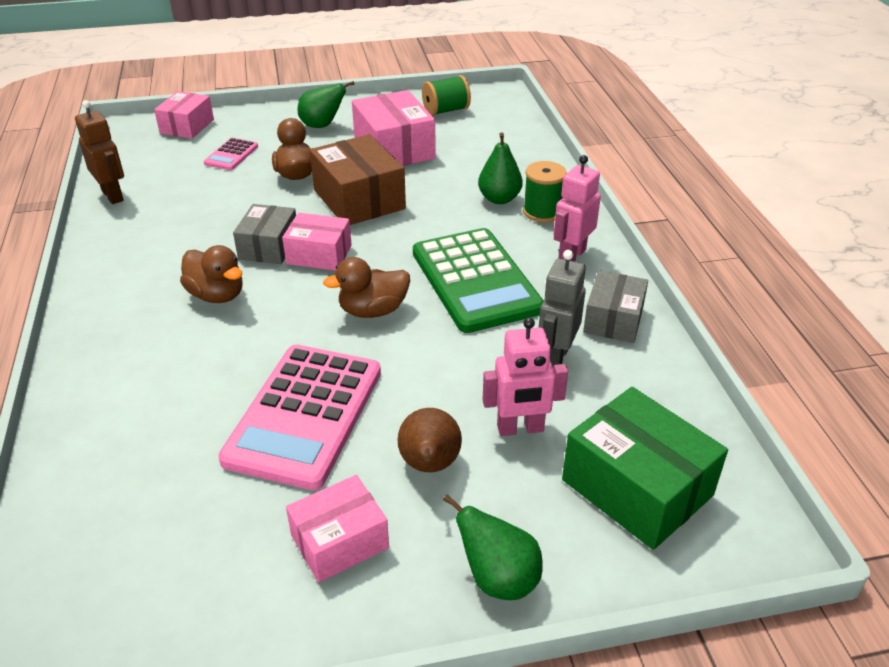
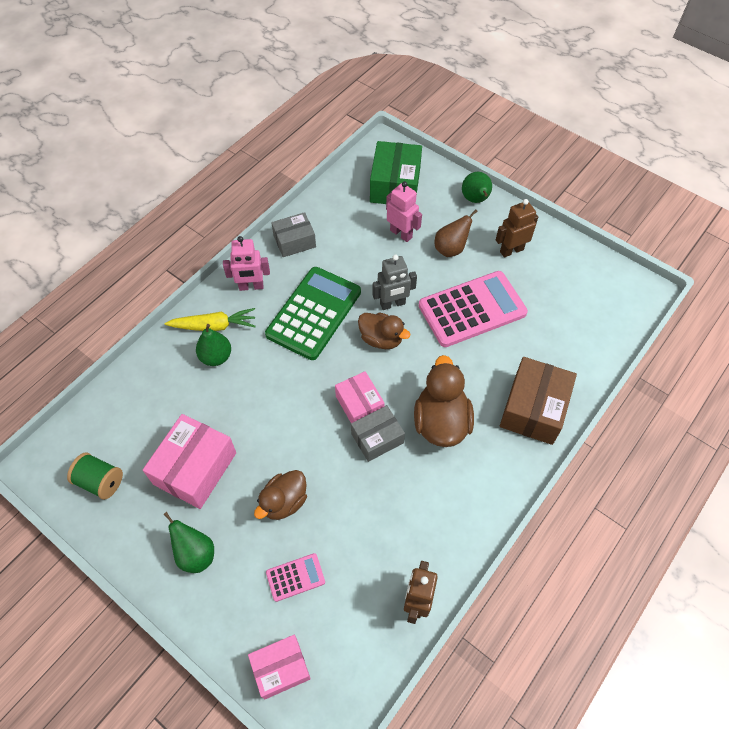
camera: 130 degrees left, 20 degrees up
brown duck [180,245,243,303] -> brown duck [414,355,474,447], size x1.51
pink box [286,475,389,582] -> brown robot [496,199,538,258]
brown box [310,134,406,225] -> brown box moved to [500,357,577,445]
green spool [523,161,567,222] -> yellow carrot [165,308,256,331]
grey robot [539,250,586,368] -> grey robot moved to [372,254,417,310]

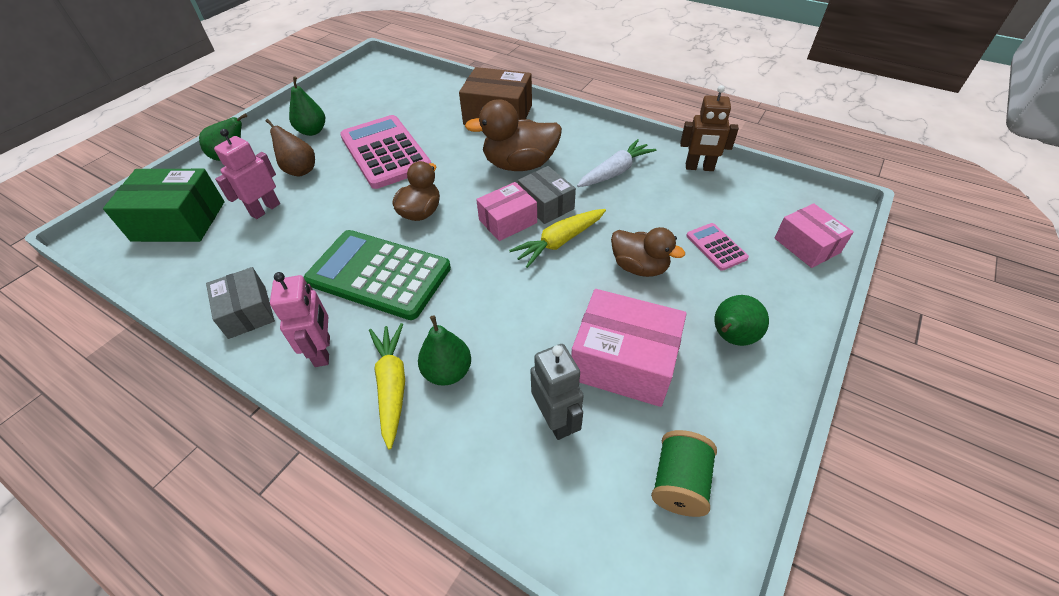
camera: 95 degrees left, 10 degrees down
grey robot [372,254,417,310] -> grey robot moved to [530,344,584,440]
brown robot [496,199,538,258] -> green pear [289,77,325,136]
none -> yellow carrot [509,209,606,268]
none -> white carrot [577,139,656,187]

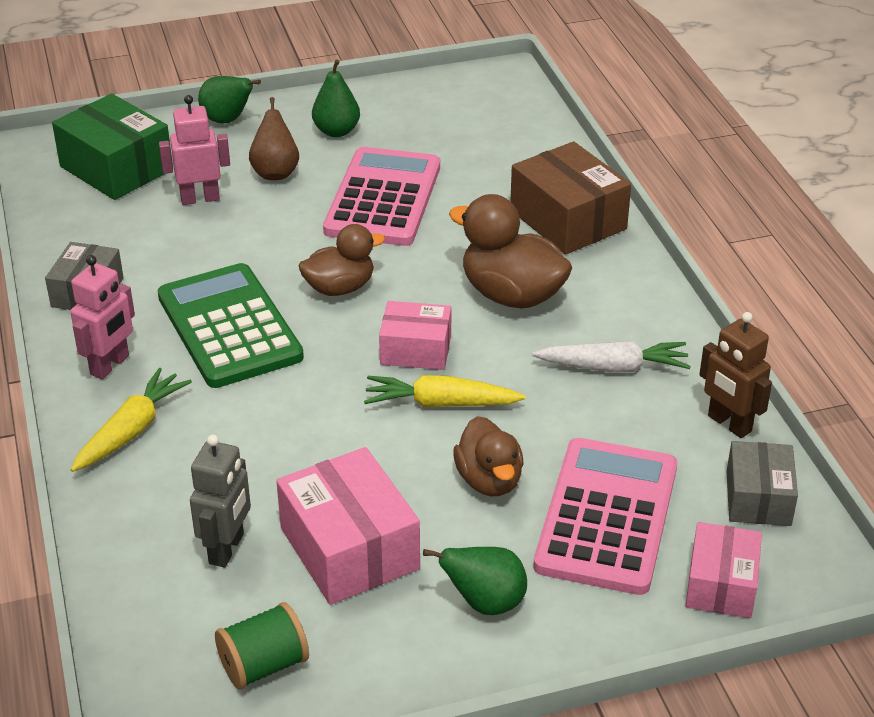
camera: 40 degrees right, 10 degrees down
green pear [418,315,471,386] -> none
grey box [518,166,576,224] -> grey box moved to [726,441,798,526]
pink calculator [686,223,749,271] -> pink calculator [533,438,677,595], size x2.19

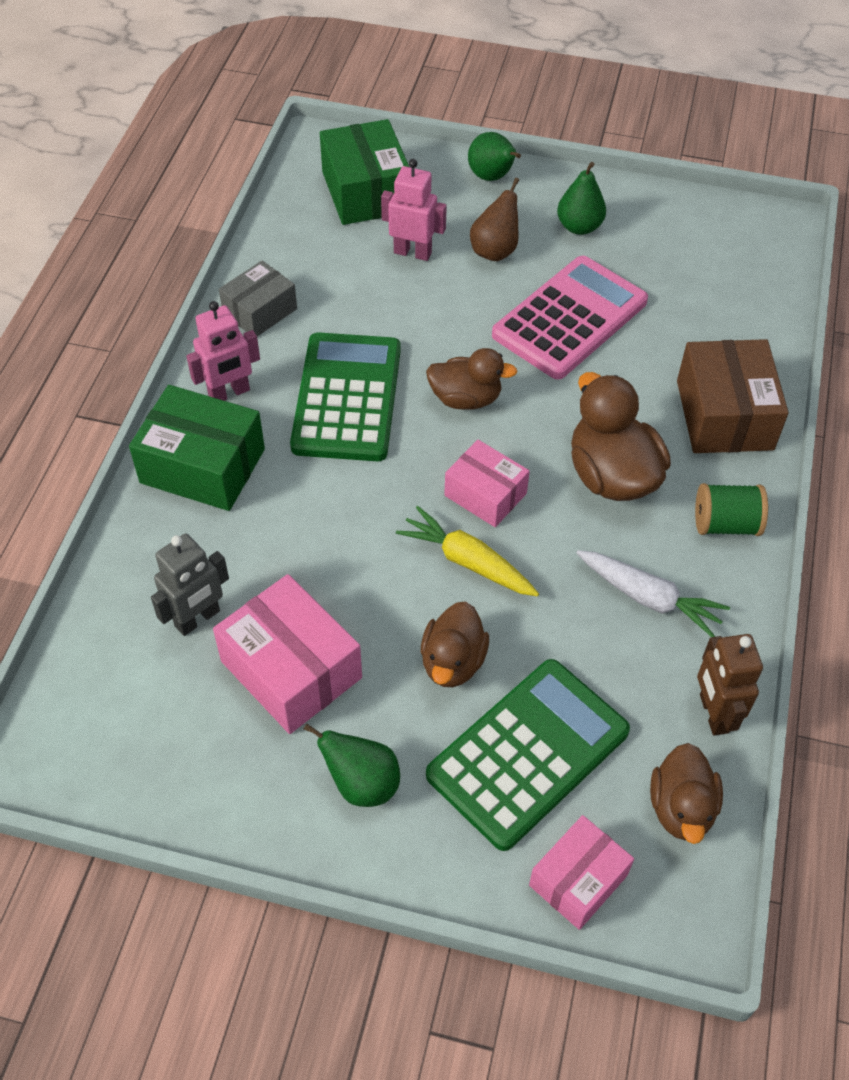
camera: 30 degrees right, 15 degrees up
yellow carrot [71,368,192,472] -> green box [129,385,265,511]
green spool [215,602,309,690] -> green spool moved to [695,483,768,536]
pink box [276,447,420,605] -> pink box turned 45 degrees counterclockwise [213,574,362,734]
pink calculator [533,438,677,595] -> green calculator [426,659,630,851]
grey box [726,441,798,526] -> brown duck [650,743,723,844]

